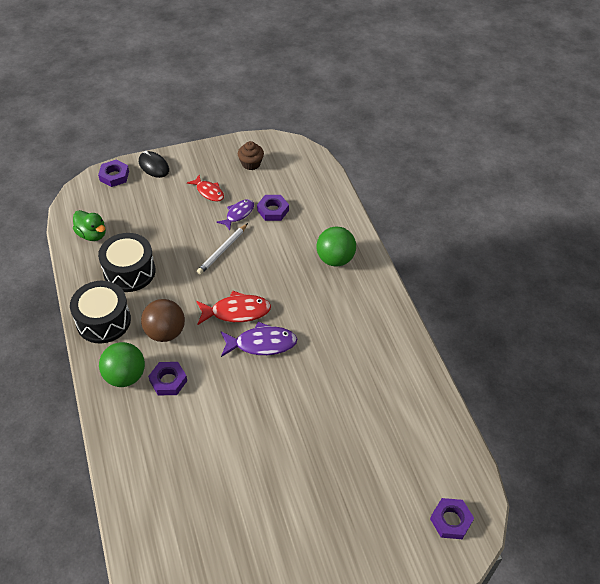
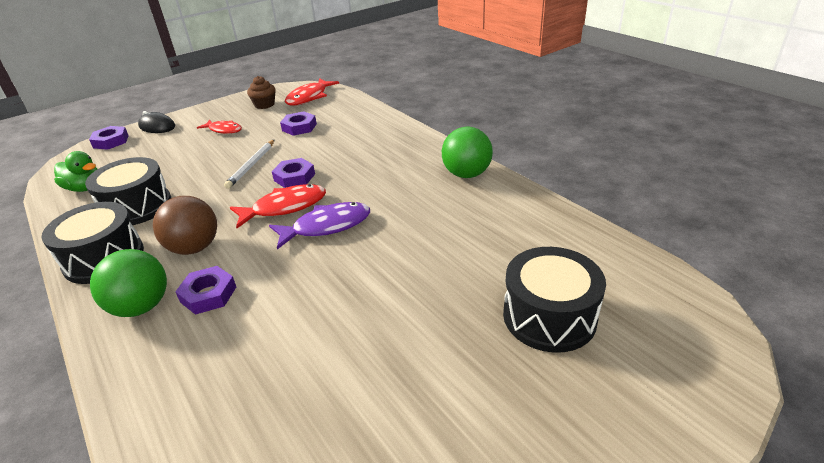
camera: 15 degrees left, 15 degrees down
purple fish [217,199,254,230] -> none
green ball [316,227,356,267] -> green ball moved to [442,127,493,178]
purple nut [430,498,474,539] -> purple nut moved to [272,158,315,188]
none -> red fish [285,78,339,106]
none -> black drum [503,247,606,353]

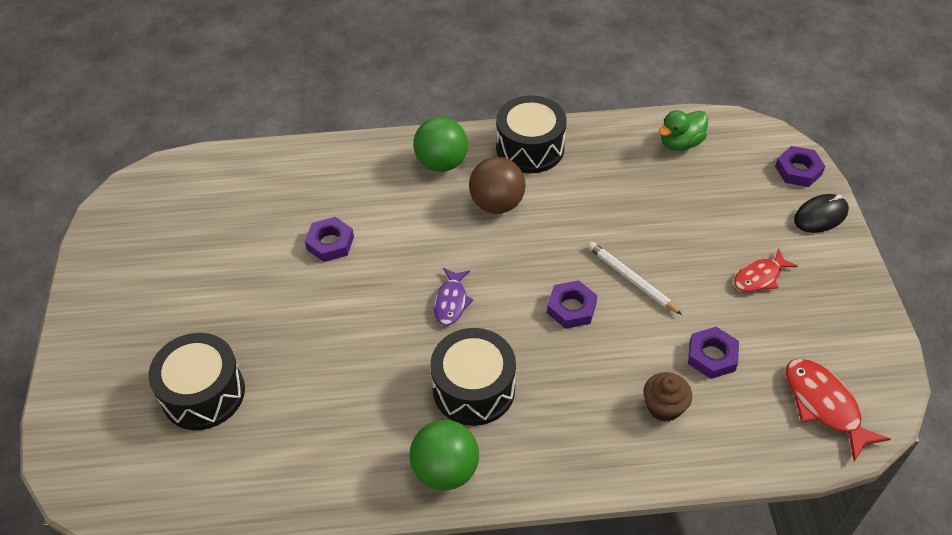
camera: 120 degrees right, 15 degrees up
black drum [85,157,171,225] -> black drum moved to [430,328,516,426]
purple nut [175,266,236,315] -> purple nut moved to [305,217,354,262]
red fish [230,184,326,228] -> none
brown cupcake [247,76,275,109] -> brown cupcake moved to [643,372,692,422]
purple fish [269,202,370,249] -> purple fish [433,268,474,326], size x0.66

